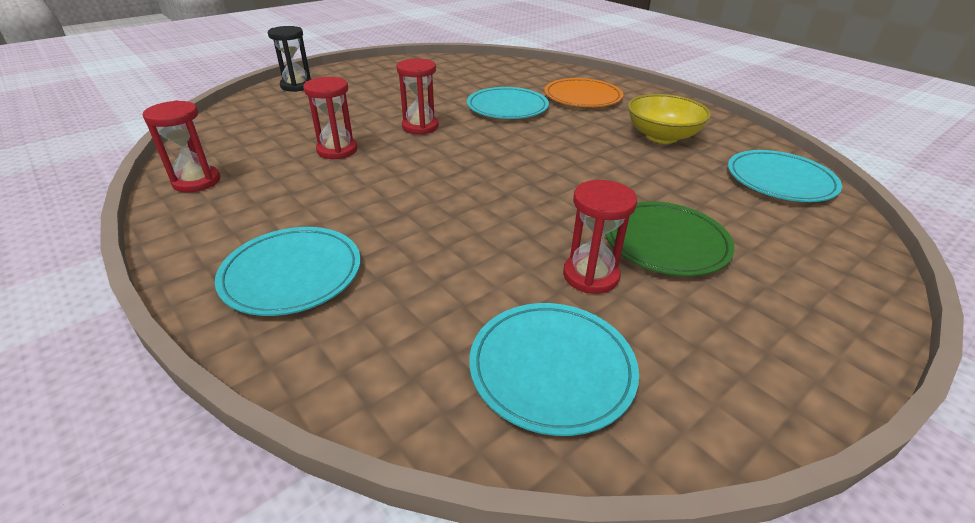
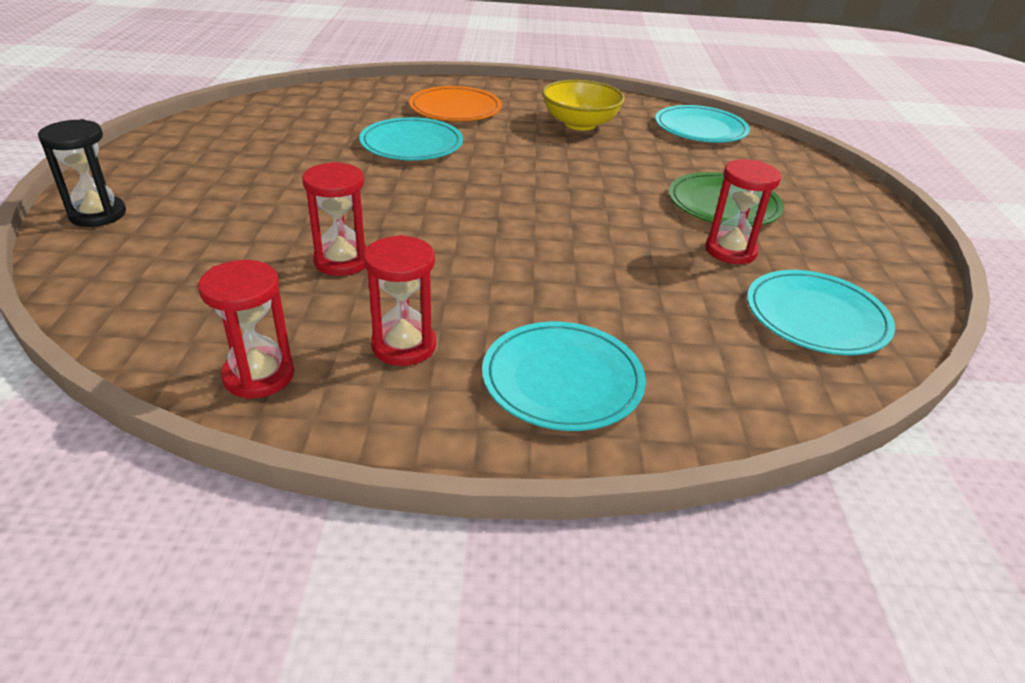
camera: 50 degrees left, 0 degrees up
red hourglass [397,58,439,135] -> red hourglass moved to [364,235,436,366]

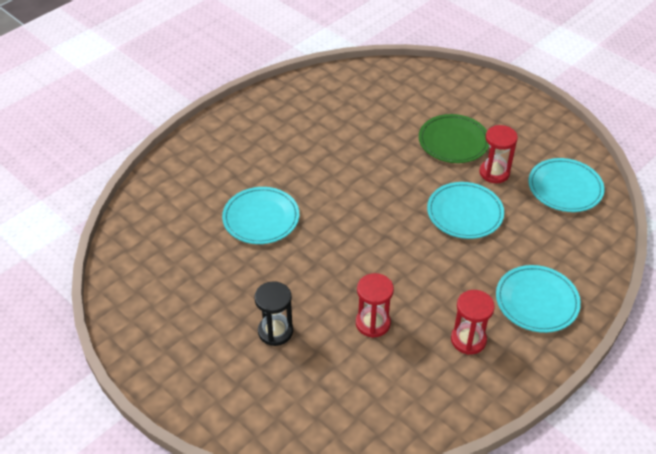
camera: 45 degrees left, 10 degrees up
black hourglass [38,119,126,227] -> black hourglass moved to [254,281,293,346]
red hourglass [198,260,294,399] -> none
orange plate [409,86,502,121] -> none
yellow bowl [542,80,625,131] -> none
turquoise plate [655,105,750,143] -> turquoise plate moved to [427,182,504,239]

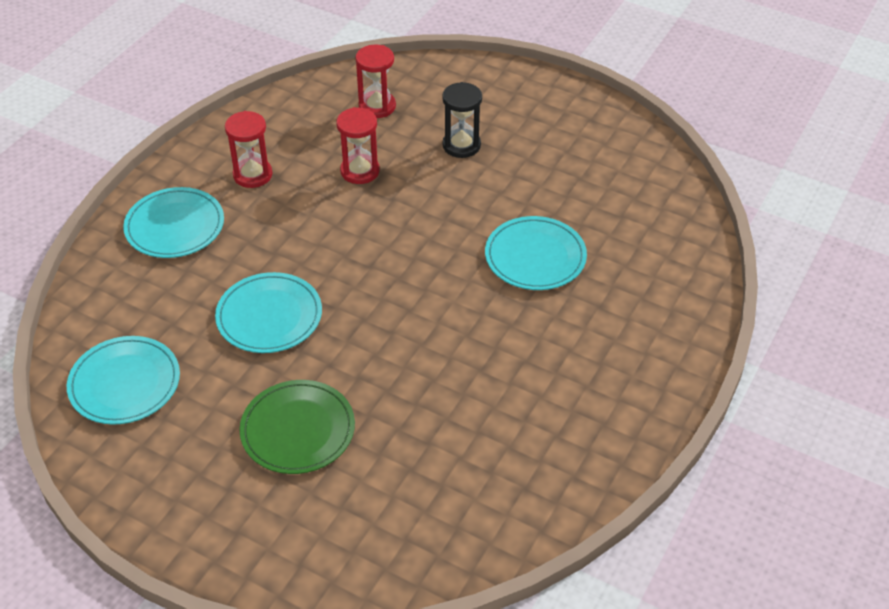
camera: 165 degrees right, 0 degrees up
red hourglass [480,125,518,183] -> red hourglass moved to [356,44,396,118]

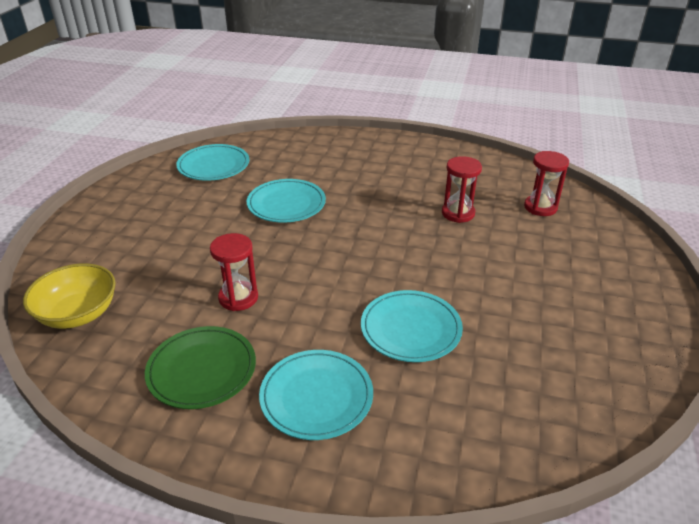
camera: 75 degrees right, 10 degrees down
turquoise plate [123,187,224,258] -> turquoise plate moved to [259,350,373,440]
red hourglass [225,111,273,188] -> red hourglass moved to [210,233,258,311]
green plate [239,380,355,474] -> green plate moved to [145,326,256,409]
black hourglass [442,82,482,158] -> none
none -> yellow bowl [23,263,116,329]

